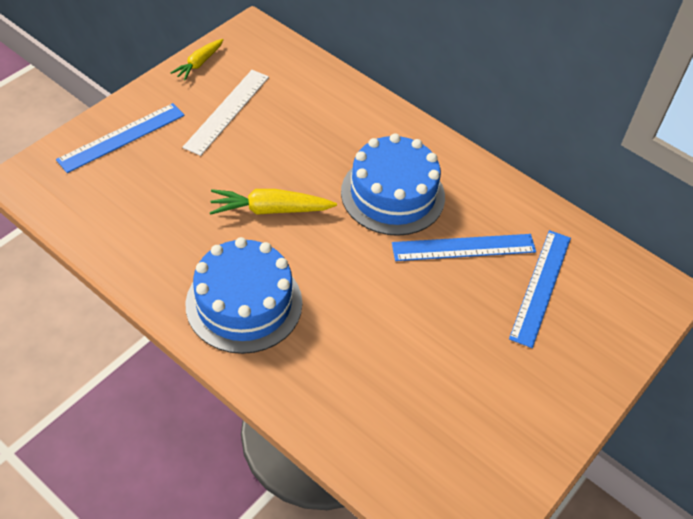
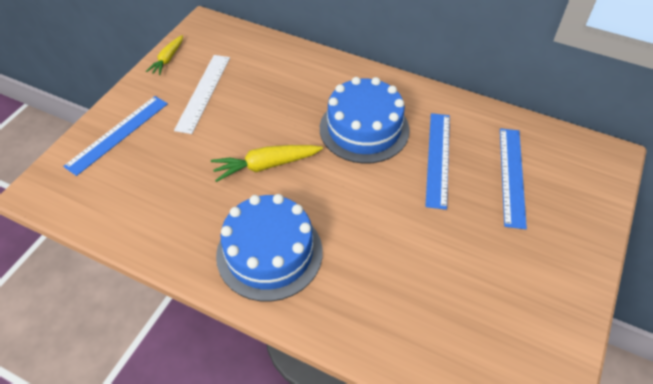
camera: 10 degrees left, 0 degrees up
blue ruler [392,234,536,261] -> blue ruler turned 60 degrees counterclockwise [425,113,450,210]

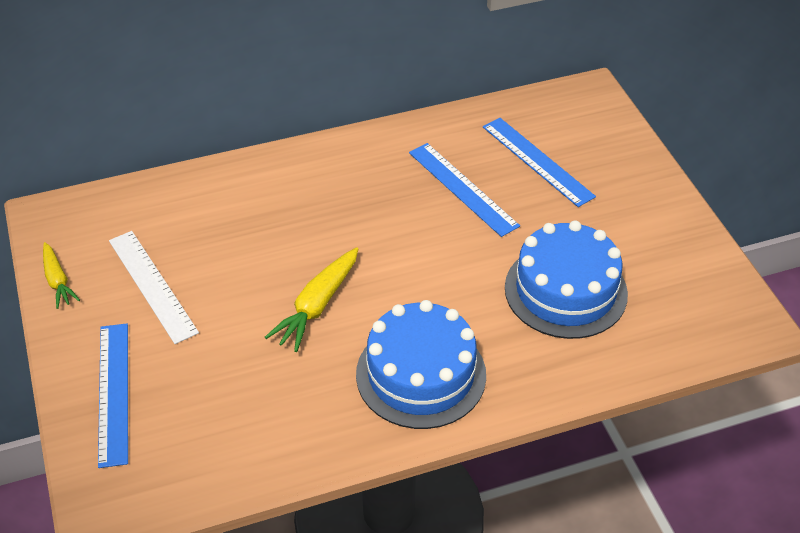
camera: 45 degrees left, 5 degrees down
blue cake [320,77,410,164] -> blue cake moved to [505,220,628,339]

